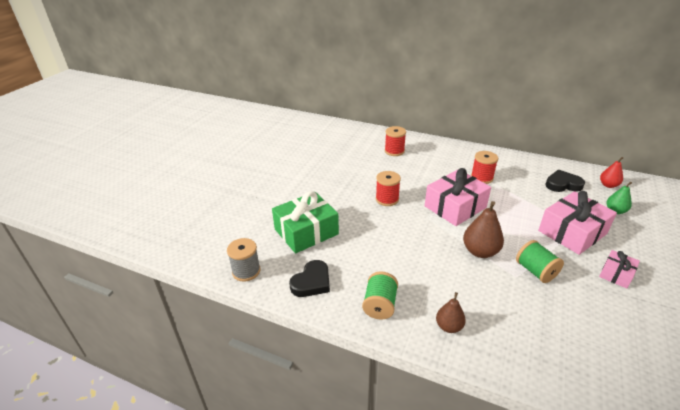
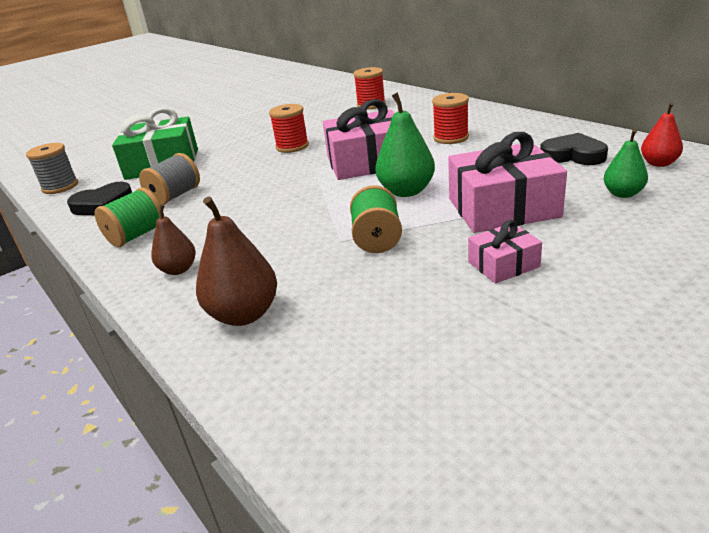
camera: 30 degrees right, 5 degrees down
brown pear [463,201,504,258] -> brown pear moved to [196,196,277,326]
none -> grey spool [139,153,200,205]
none -> green pear [375,92,435,197]

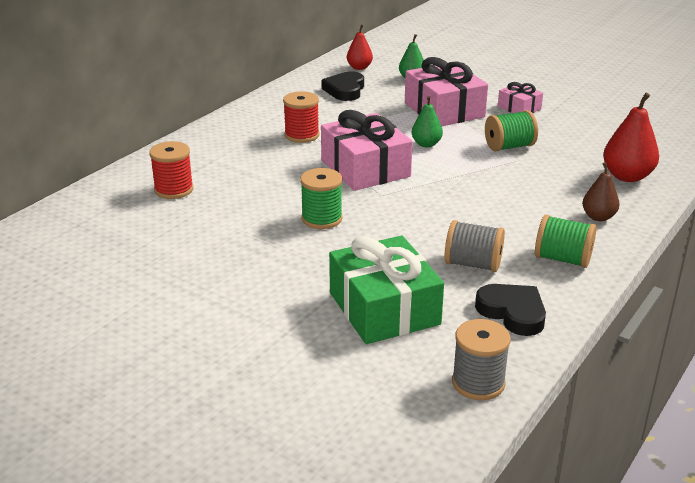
camera: 110 degrees left, 0 degrees up
brown pear [196,196,277,326] -> red pear [603,93,659,182]
red spool [269,104,309,153] -> green spool [300,168,342,229]
green pear [375,92,435,197] -> green pear [412,96,443,147], size x0.62

